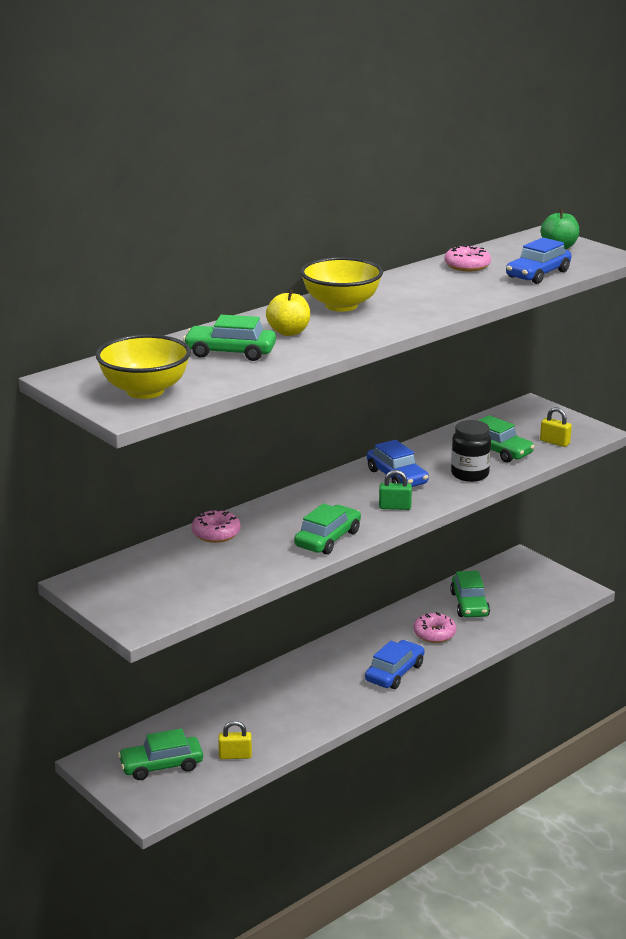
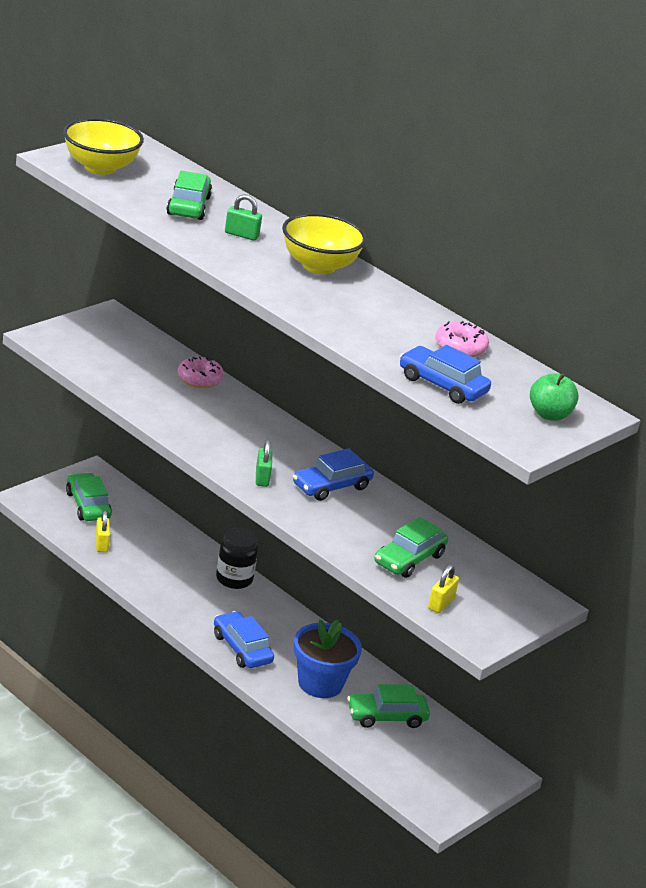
camera: 80 degrees right, 5 degrees up
yellow apple [266,290,310,336] -> green padlock [225,194,262,241]
green car [294,503,361,555] -> none
blue car [365,640,425,689] -> blue car turned 150 degrees counterclockwise [214,611,274,668]
pink donut [413,612,456,643] -> blue flower pot [294,619,362,698]
black jar [451,420,491,482] -> black jar moved to [216,528,258,589]

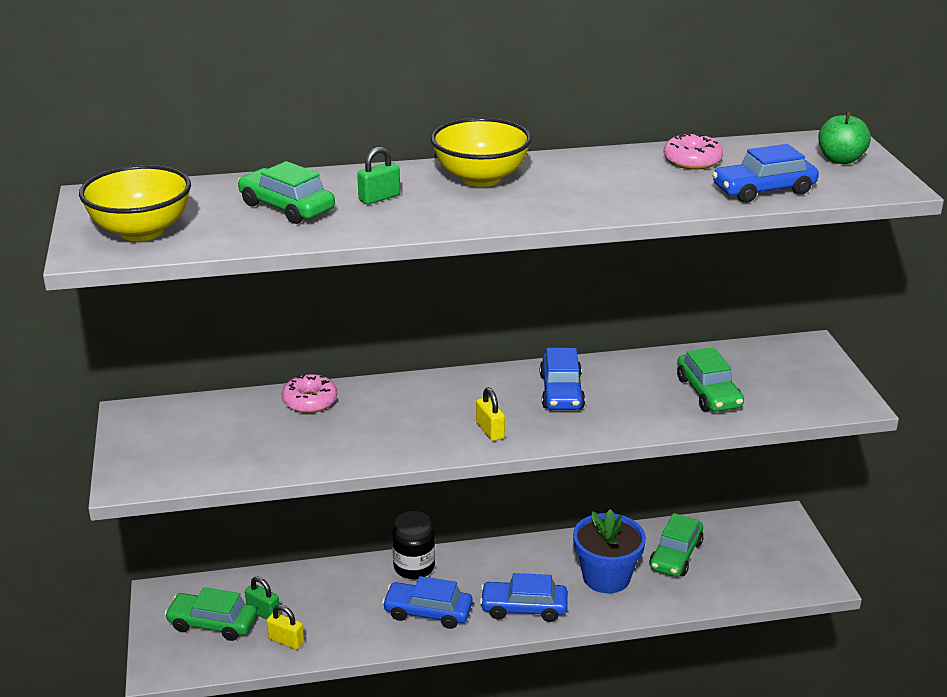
camera: 50 degrees left, 0 degrees up
green padlock [256,440,272,487] -> green padlock moved to [245,577,280,619]
yellow padlock [428,565,459,613] -> yellow padlock moved to [476,387,505,441]
none -> blue car [382,576,473,629]

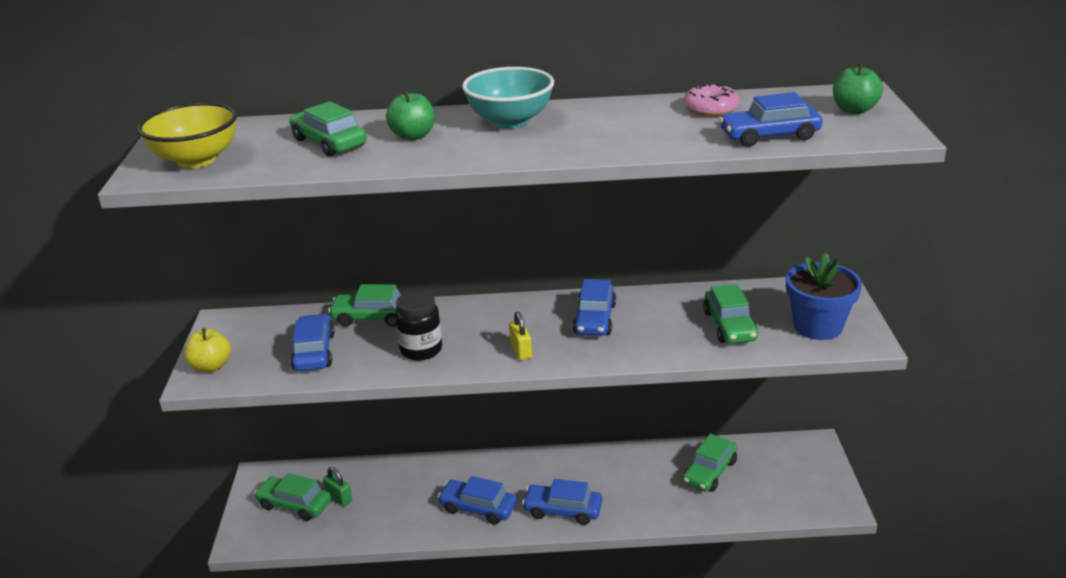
camera: 10 degrees right, 0 degrees up
yellow padlock [267,605,304,650] -> none
pink donut [281,374,337,413] -> green car [328,284,401,327]
green padlock [357,147,400,205] -> green apple [386,91,435,141]
black jar [392,511,435,579] -> black jar moved to [395,290,442,360]
yellow bowl [431,118,532,187] -> turquoise bowl [462,67,554,129]
blue flower pot [573,509,646,593] -> blue flower pot moved to [786,253,862,340]
none -> yellow apple [185,328,231,372]
none -> blue car [290,314,335,371]

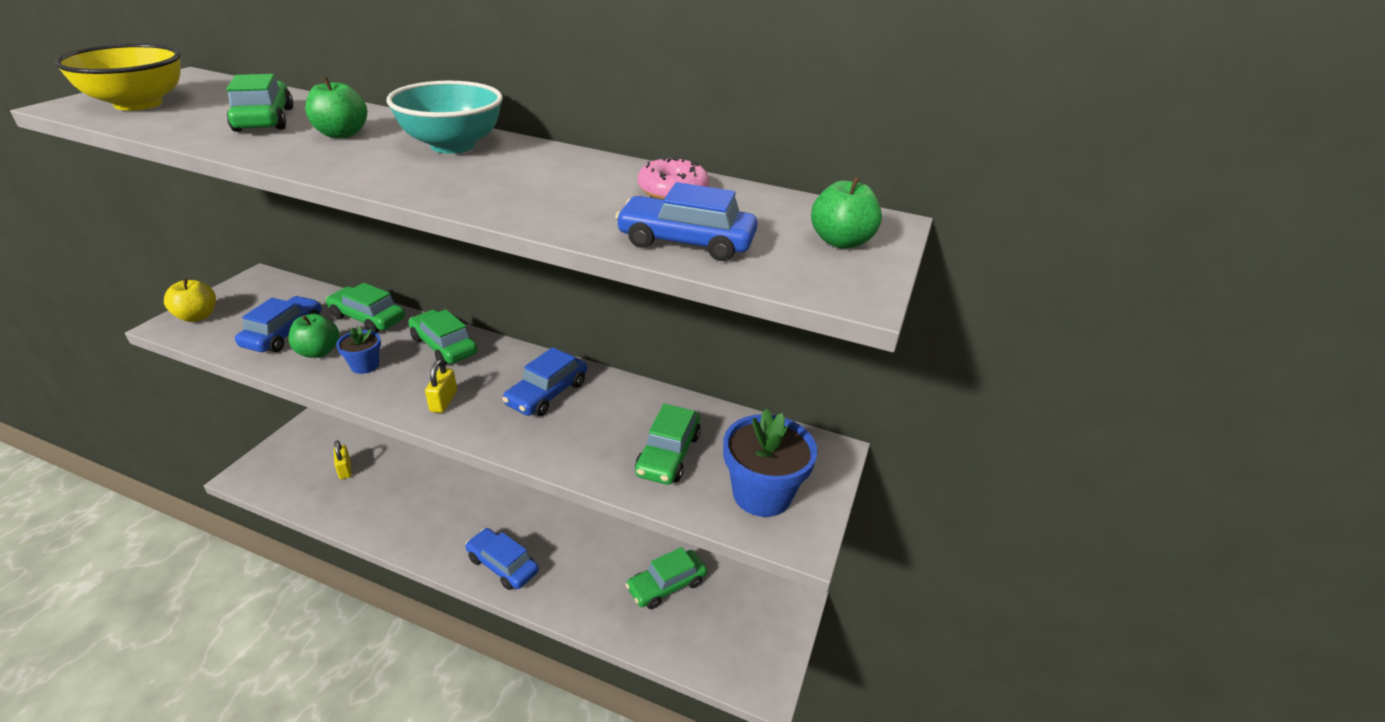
camera: 20 degrees right, 5 degrees up
green car [254,473,331,521] -> green car moved to [408,309,478,365]
green padlock [323,467,352,507] -> yellow padlock [334,440,352,479]
black jar [395,290,442,360] -> blue flower pot [336,326,381,374]
blue car [438,476,517,525] -> none
none -> green apple [288,314,340,358]

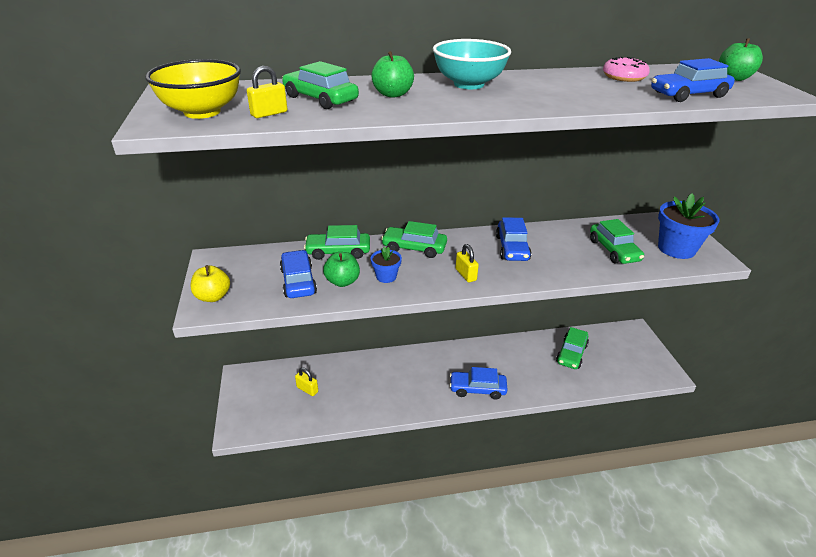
camera: 30 degrees left, 0 degrees up
none -> yellow padlock [247,66,287,118]

